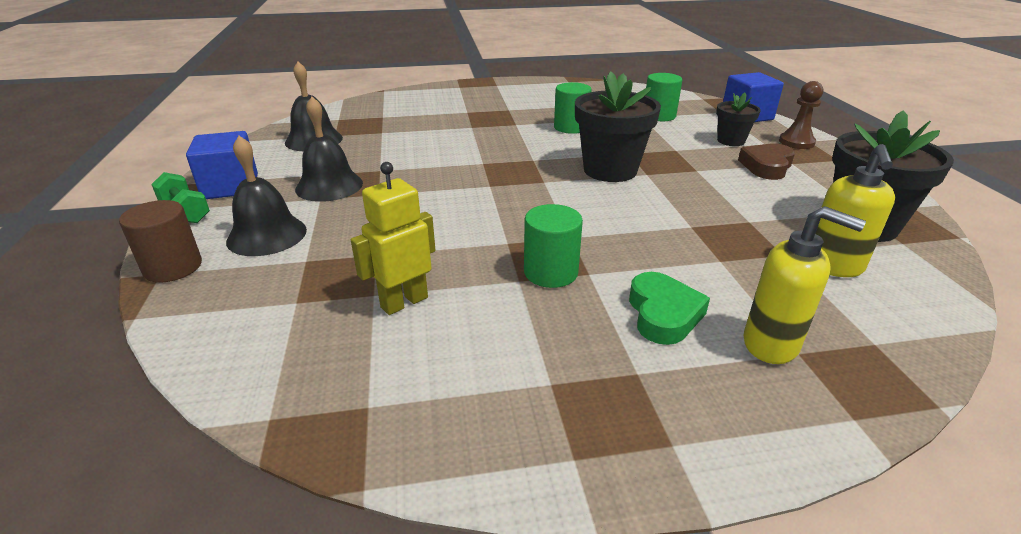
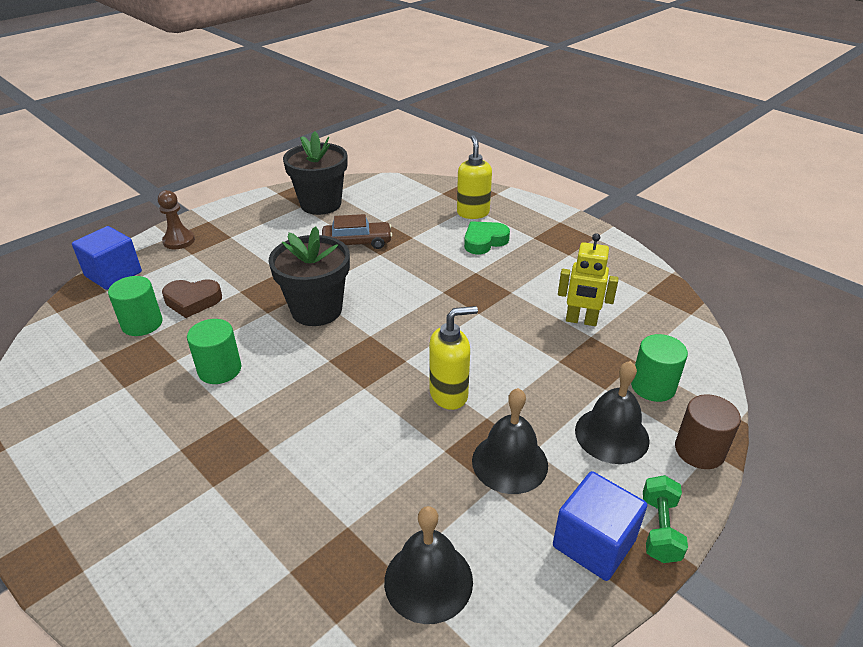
camera: 125 degrees left, 5 degrees up
green cylinder [524,204,583,288] -> green cylinder moved to [631,334,688,402]
black flower pot [716,93,761,146] -> none
brown heart [738,144,795,180] -> brown heart moved to [162,279,222,318]
yellow soap dispenser [815,144,895,277] -> yellow soap dispenser moved to [429,306,478,410]
none -> brown car [322,214,392,249]

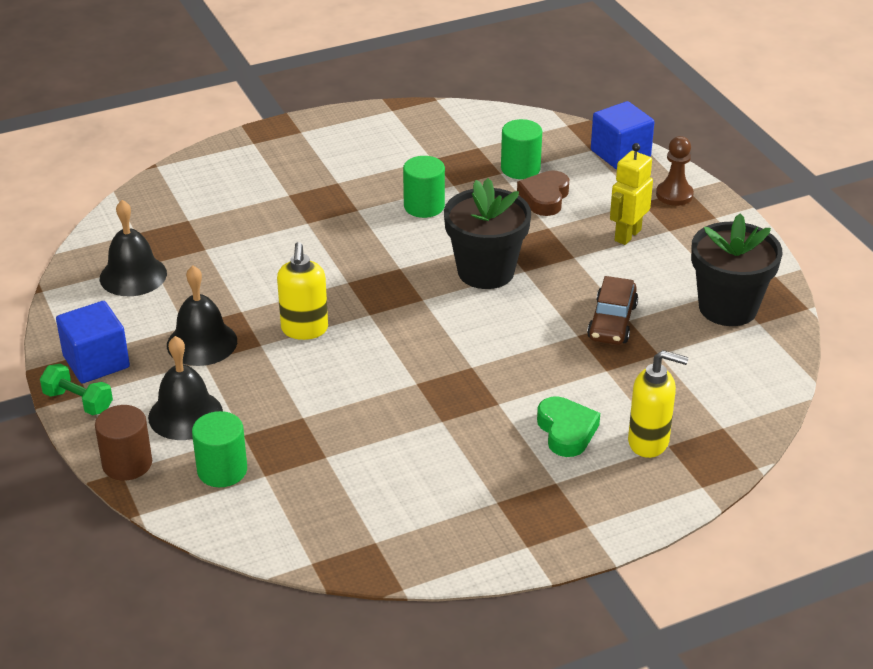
camera: 110 degrees right, 0 degrees up
yellow robot [558,233,619,326] -> yellow robot moved to [610,143,653,245]

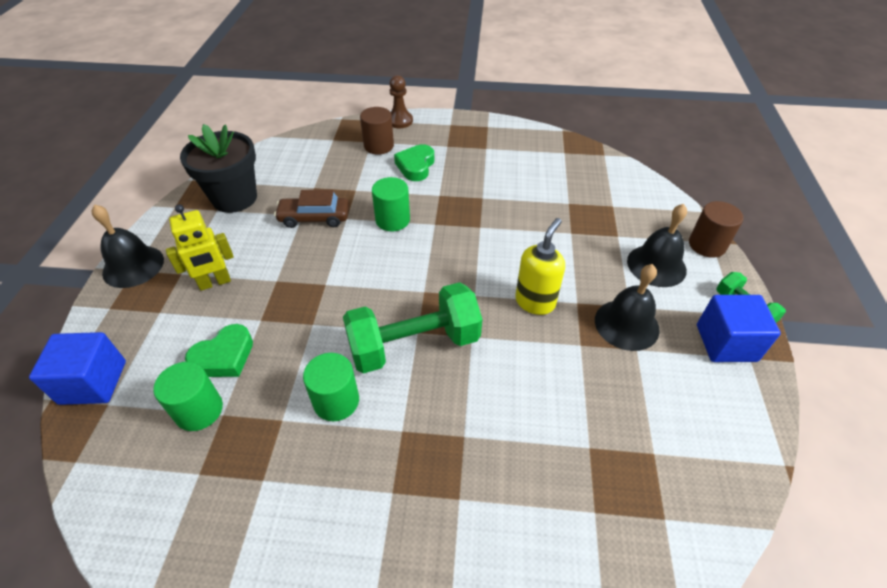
camera: 150 degrees left, 10 degrees up
black bell [100,200,167,296] -> black bell moved to [91,204,164,288]
green cylinder [192,411,247,487] -> green cylinder moved to [372,177,410,231]
black flower pot [444,178,531,289] -> none
brown heart [517,171,569,216] -> green heart [185,324,253,377]
brown car [587,276,638,345] -> brown car turned 135 degrees counterclockwise [274,190,349,228]
yellow soap dispenser [628,350,689,458] -> brown cylinder [360,107,394,155]
brown pawn [656,136,694,206] -> brown pawn moved to [389,75,413,128]
none -> green dumbbell [343,282,482,373]

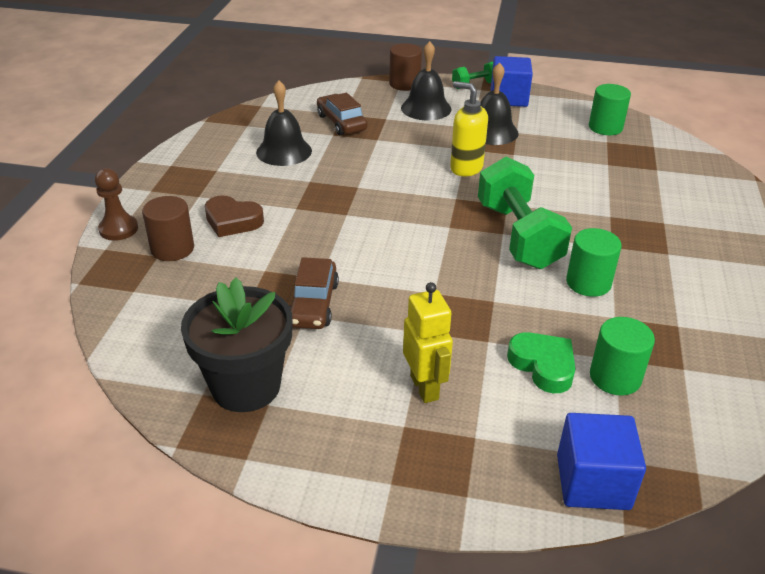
camera: 85 degrees left, 10 degrees down
black bell [91,204,164,288] -> black bell moved to [256,80,312,166]
green cylinder [372,177,410,231] -> green cylinder moved to [589,84,631,135]
green heart [394,144,434,181] -> brown heart [205,195,264,237]
none -> brown car [317,93,368,135]

